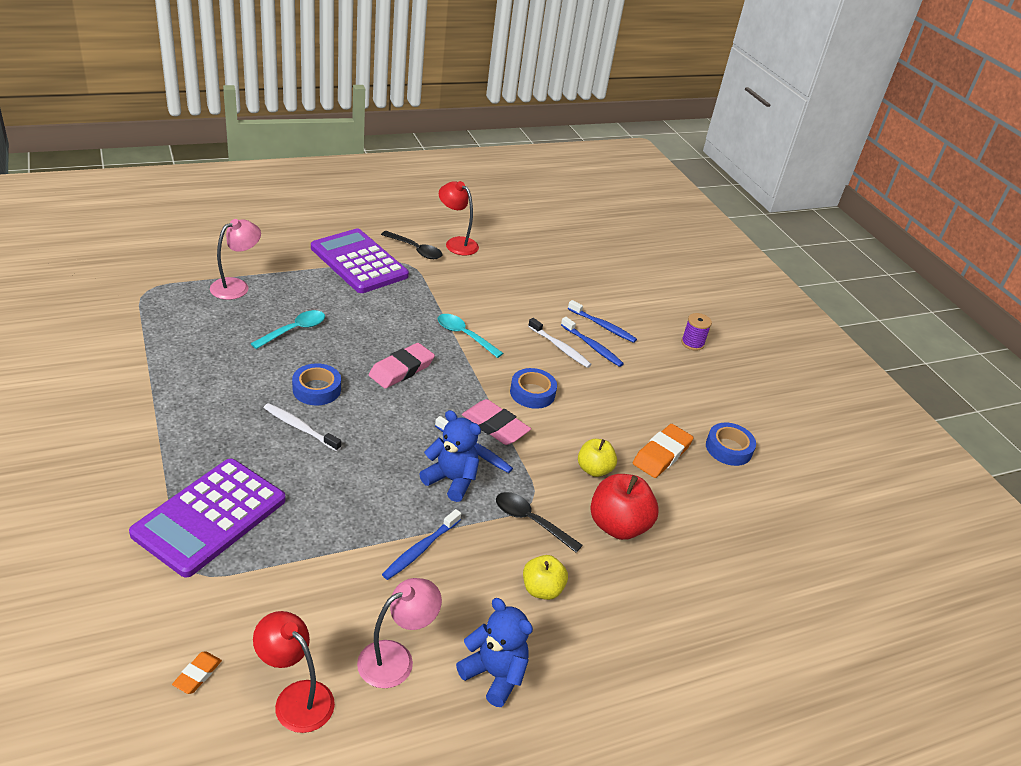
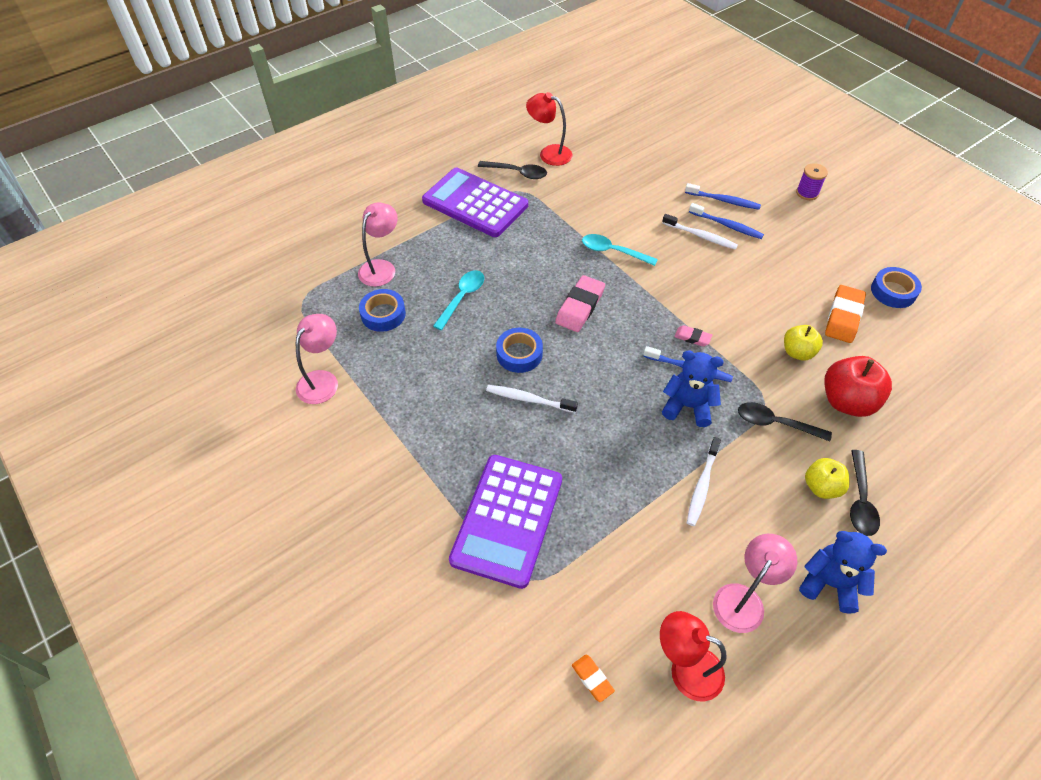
camera: 10 degrees left, 15 degrees up
orange eraser [172,652,222,694] -> orange eraser turned 45 degrees counterclockwise [572,655,615,702]
blue toothbrush [382,509,461,580] -> white toothbrush [687,437,721,526]
pink eraser [462,399,531,445] -> pink eraser [674,325,712,346], size x0.53
blue tape [510,368,557,409] -> blue tape moved to [359,289,406,332]
none -> pink lamp [296,314,338,404]
none -> black spoon [850,450,880,536]

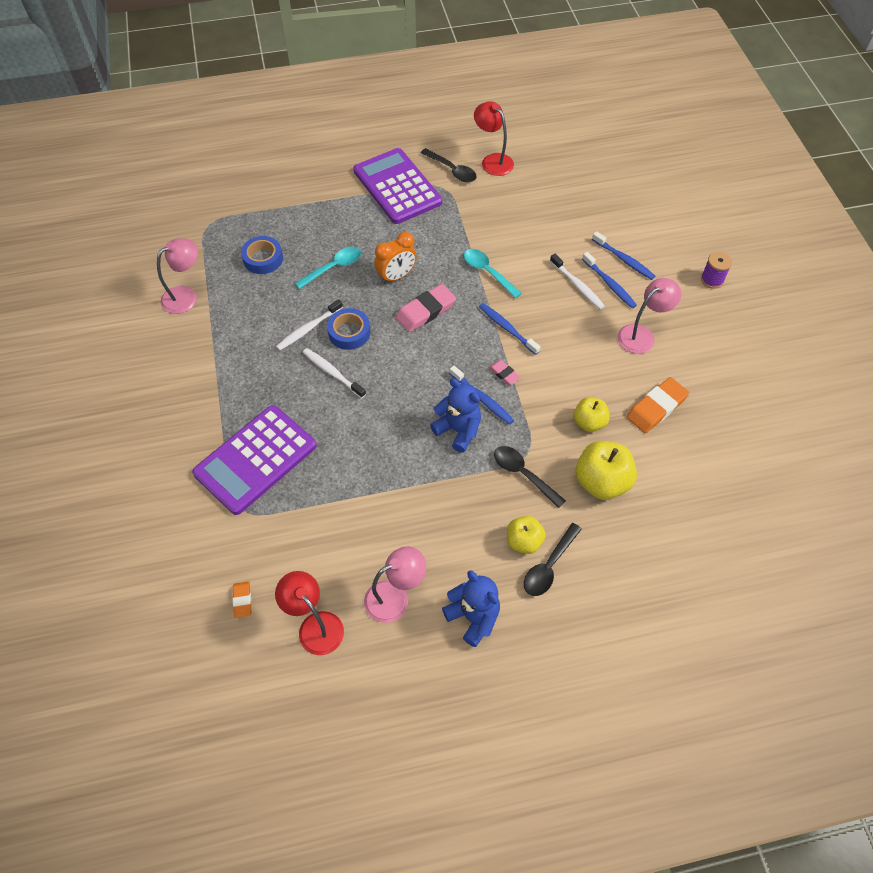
camera: 25 degrees right, 5 degrees up
pink lamp [358,203,398,287] -> pink lamp moved to [617,278,681,354]
white toothbrush [687,437,721,526] -> white toothbrush moved to [276,299,343,351]
red apple [824,356,892,417] -> yellow apple [576,441,637,500]
blue tape [871,267,922,308] -> none
none -> orange clock [374,232,417,284]
none -> blue toothbrush [479,303,541,355]

